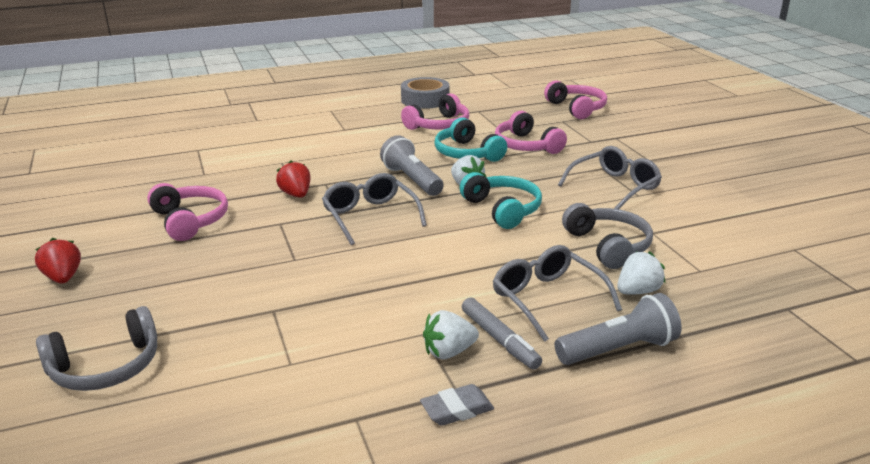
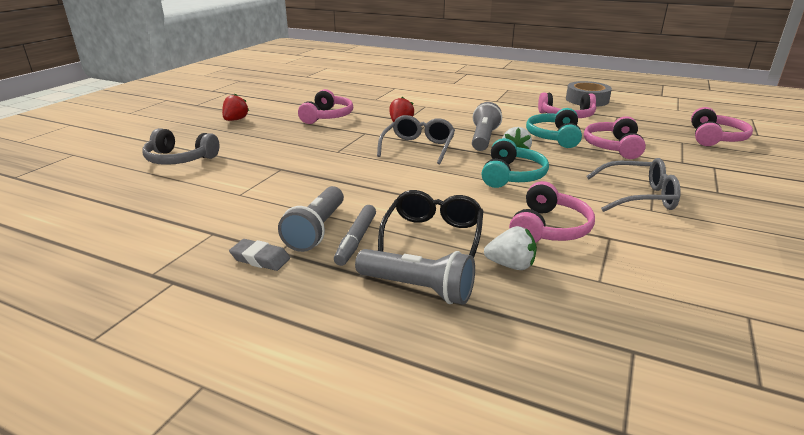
camera: 45 degrees right, 0 degrees up
white strawberry [423,310,479,360] -> grey flashlight [278,186,344,252]
grey glasses [493,245,622,342] -> black glasses [378,190,483,258]
grey headphones [562,203,653,269] -> pink headphones [509,181,595,243]

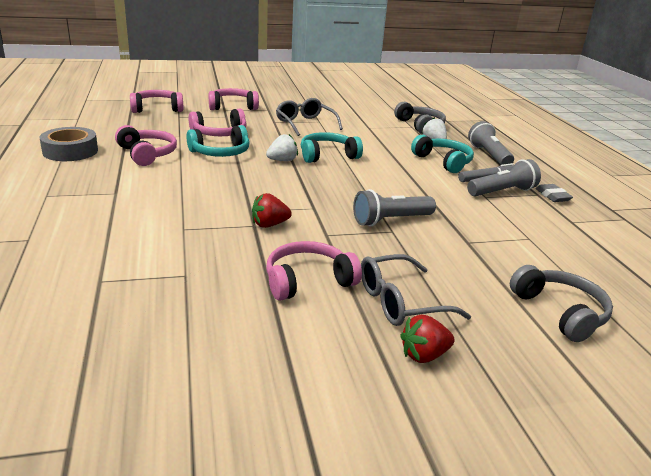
camera: 130 degrees left, 0 degrees up
grey glasses [377,115,455,164] -> grey glasses moved to [361,254,471,326]
black glasses [378,190,483,258] -> turquoise headphones [411,135,474,173]
grey flashlight [472,102,502,151] -> grey flashlight moved to [353,189,436,227]
pink headphones [509,181,595,243] -> pink headphones moved to [209,88,259,110]
none -> grey headphones [394,102,446,134]

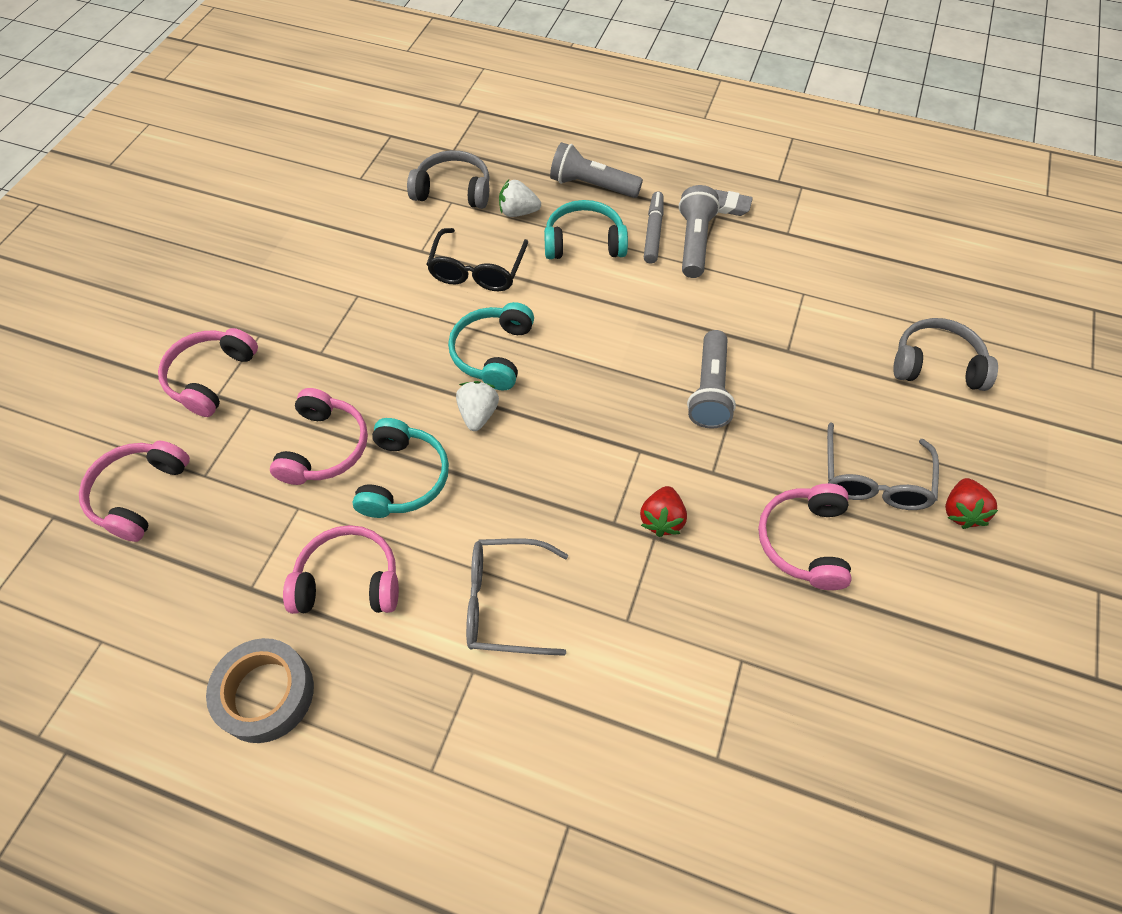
camera: 55 degrees left, 30 degrees up
grey glasses [276,98,343,136] -> grey glasses moved to [466,538,568,656]
none -> black glasses [426,228,528,291]

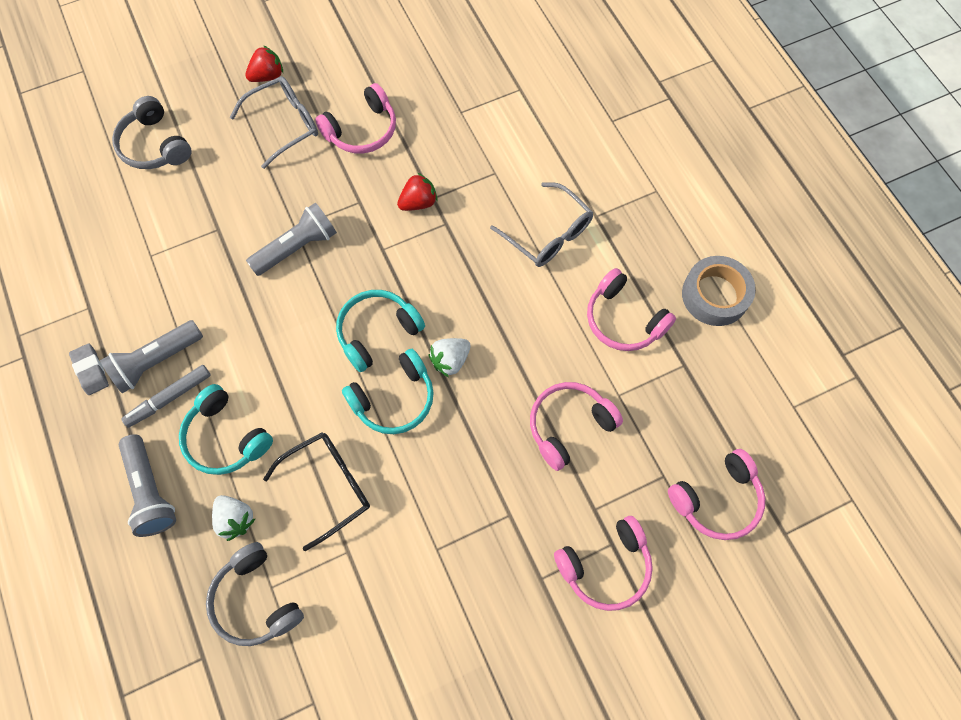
camera: 135 degrees left, 10 degrees up
turquoise headphones [352,418,449,518] -> turquoise headphones moved to [336,290,425,372]

